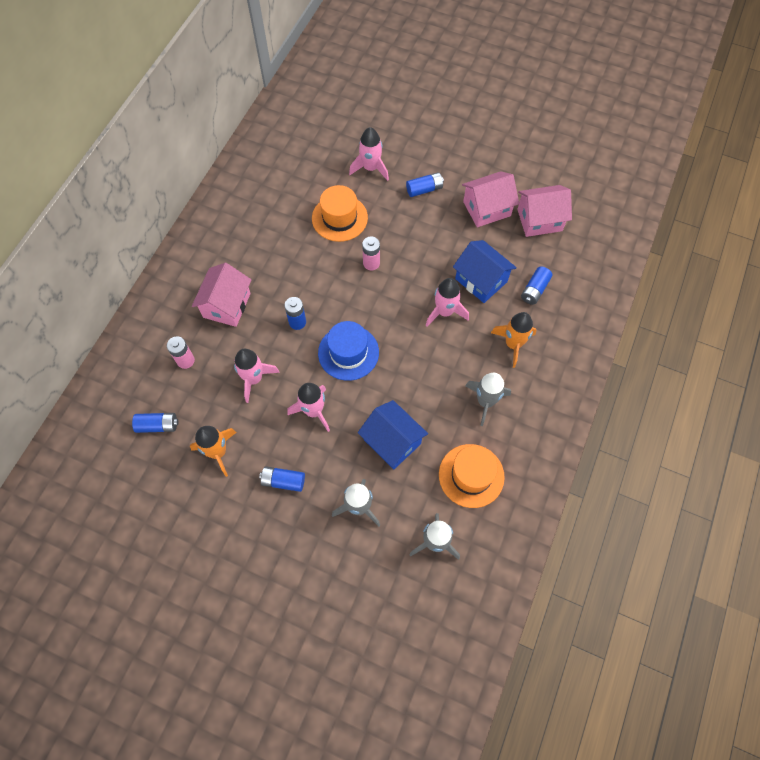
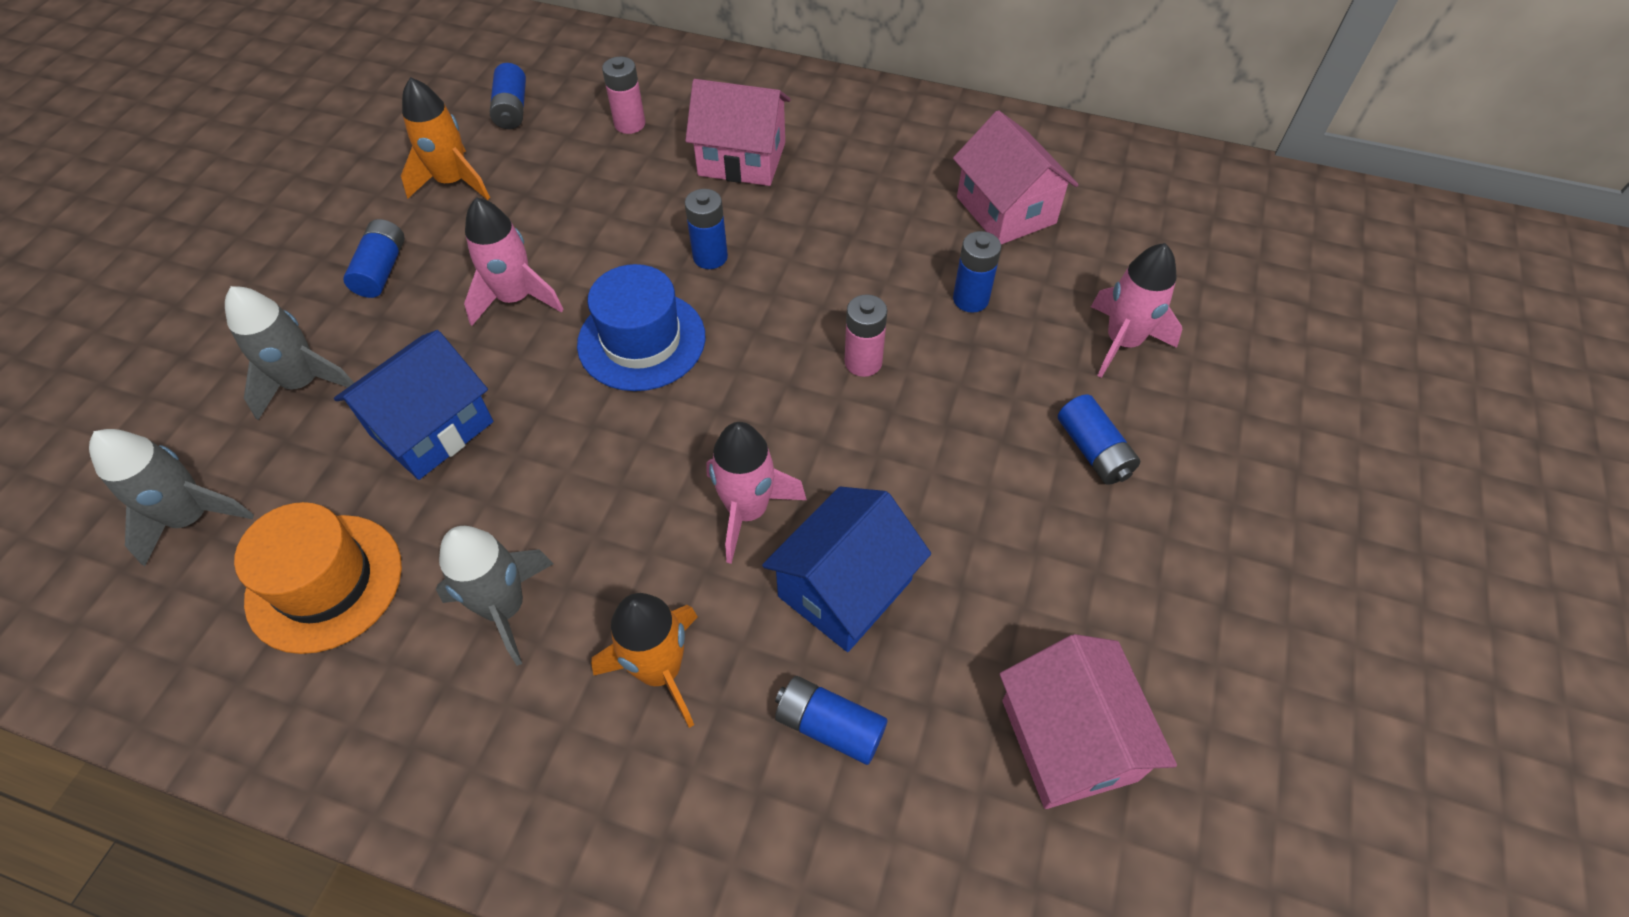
camera: 85 degrees right, 10 degrees down
pink rocket [234,349,280,403] -> none
orange hat [312,185,368,242] -> blue battery [953,231,1001,313]
pink house [462,171,519,227] -> pink house moved to [953,110,1078,245]

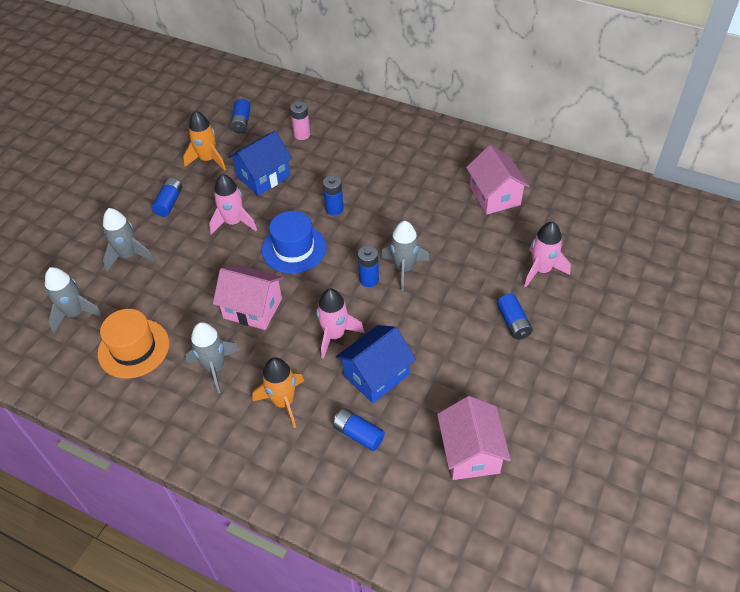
camera: 10 degrees right, 5 degrees down
blue house [334,330,493,480] -> blue house moved to [228,131,292,195]
pink house [685,79,791,186] -> pink house moved to [213,265,283,330]
pink battery [845,294,887,377] -> grey rocket [381,221,430,291]
blue battery [953,231,1001,313] -> blue battery moved to [358,246,379,287]

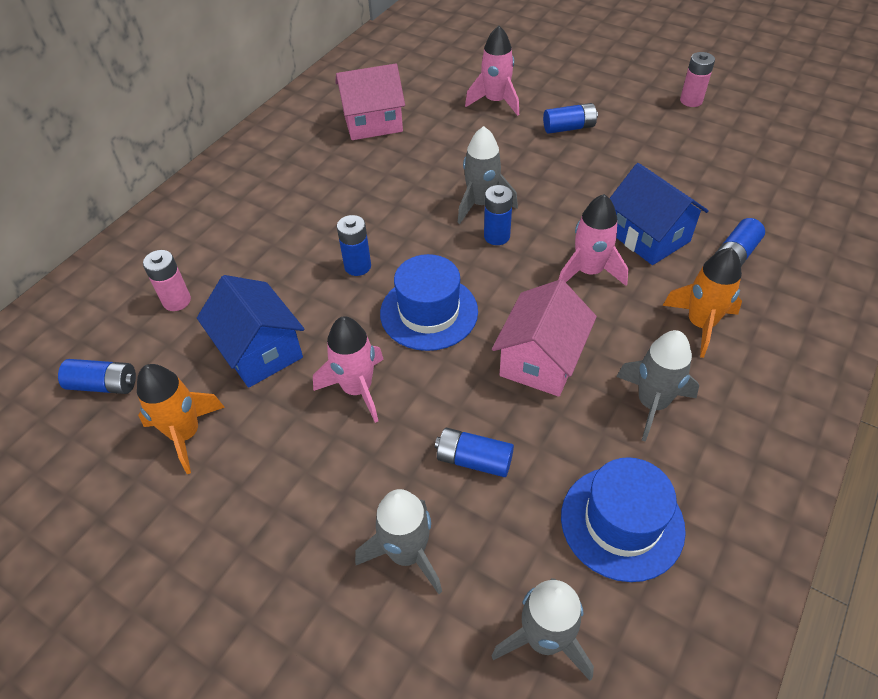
camera: 85 degrees left, 0 degrees up
orange hat [98,309,169,379] -> blue hat [561,457,686,582]
blue battery [152,178,182,217] -> blue battery moved to [435,428,514,477]
pink house [437,396,511,480] -> none
none -> pink battery [680,52,715,107]

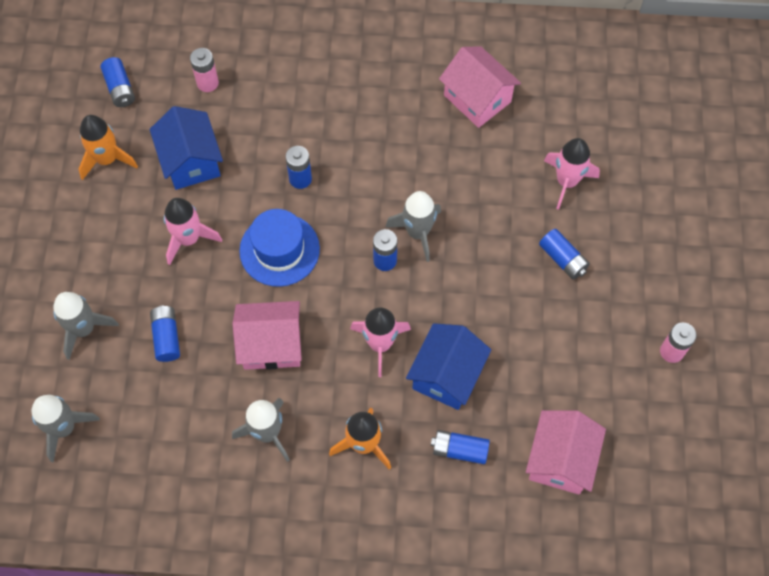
camera: 60 degrees right, 15 degrees up
blue house [197,275,304,388] -> blue house turned 45 degrees counterclockwise [150,106,223,190]
blue hat [561,457,686,582] -> none
none -> pink house [526,410,606,495]

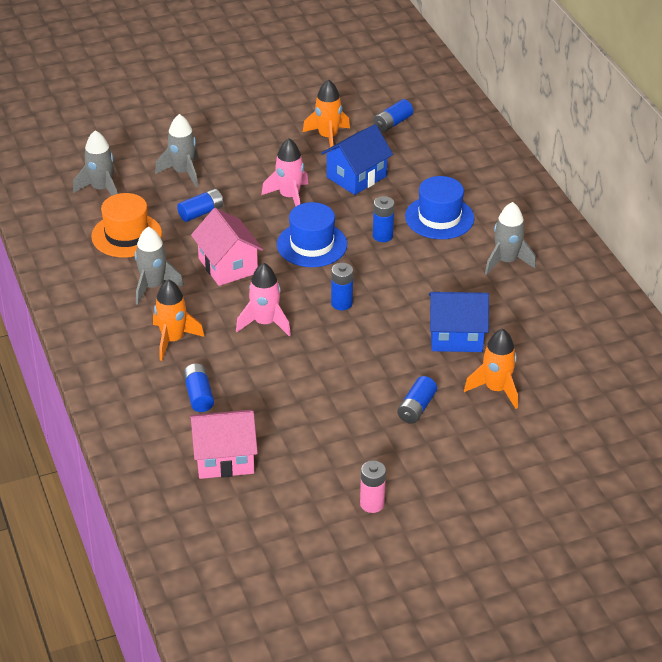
camera: 65 degrees right, 25 degrees down
pink battery [190,48,219,92] -> none
grey rocket [386,191,441,262] -> grey rocket moved to [485,202,536,275]
blue house [406,323,491,410] -> blue house moved to [429,292,489,352]
pink house [439,46,521,128] -> none
pink rocket [544,138,600,210] -> orange rocket [464,329,518,409]
none -> orange hat [91,193,162,258]
none -> blue hat [405,176,474,239]

